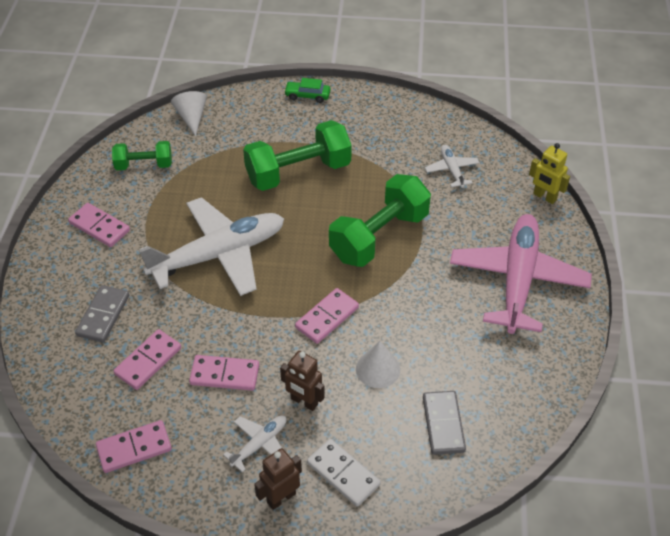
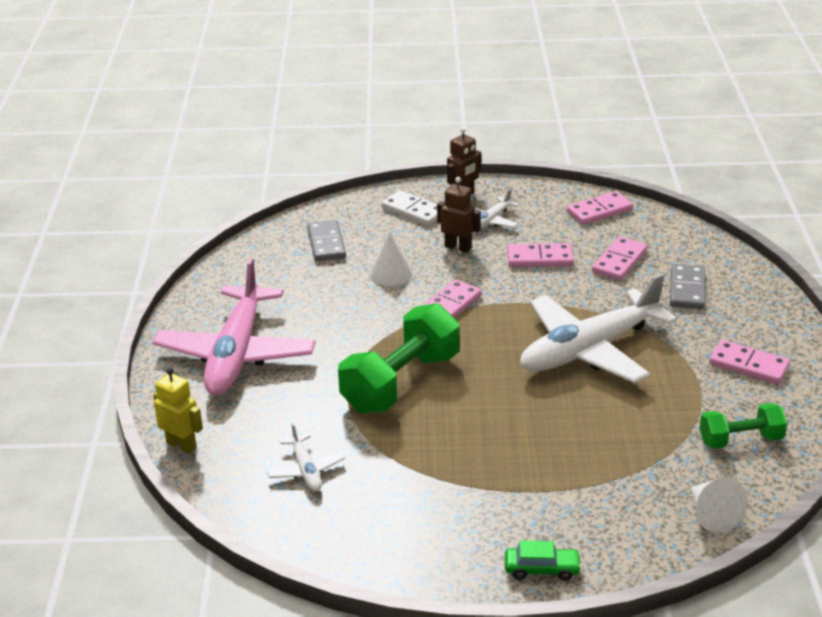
camera: 175 degrees right, 15 degrees down
green dumbbell [243,120,352,191] -> none

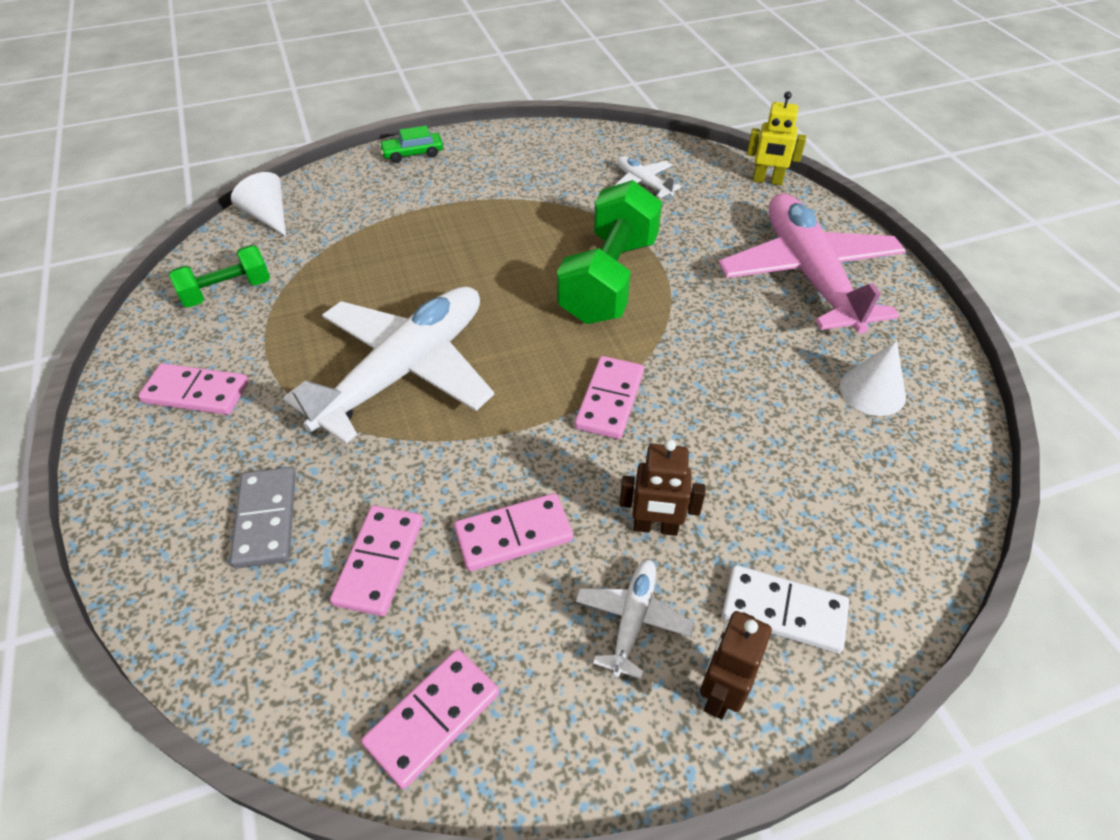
camera: 160 degrees right, 15 degrees up
grey domino [307,220,346,262] -> none
white cone [369,232,413,286] -> white cone moved to [840,340,906,416]

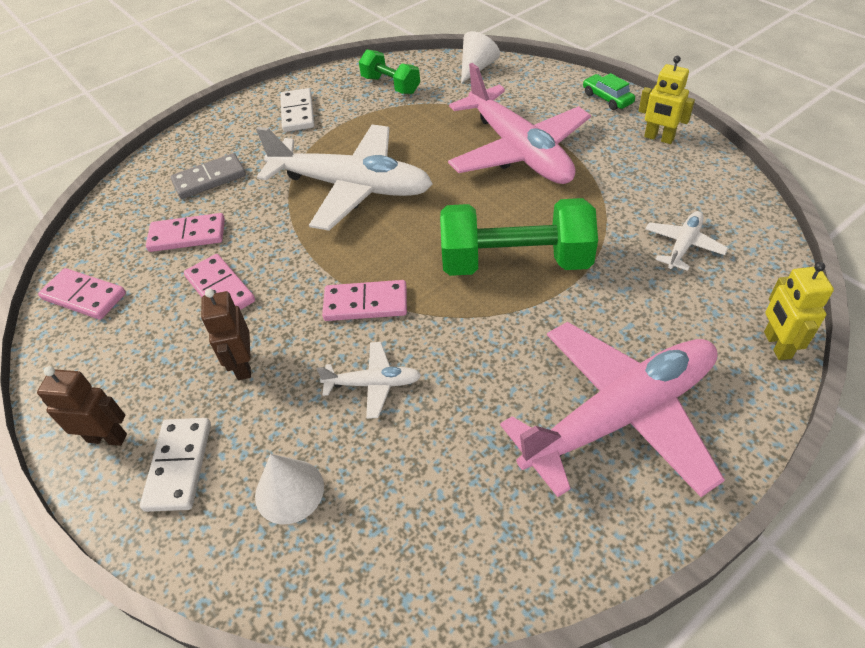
camera: 75 degrees right, 0 degrees up
pink domino [138,363,249,415] -> white domino [280,88,314,132]
white plane [576,559,694,679] -> white plane moved to [316,342,421,419]
white cone [840,340,906,416] -> white cone moved to [255,454,324,524]
none -> pink plane [448,63,591,184]
none -> yellow robot [639,56,695,144]

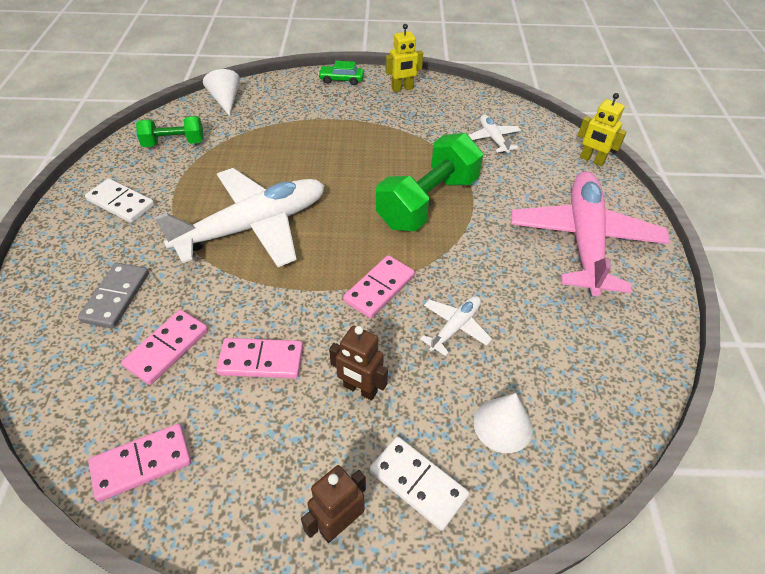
camera: 55 degrees left, 0 degrees up
pink plane [448,63,591,184] -> none

